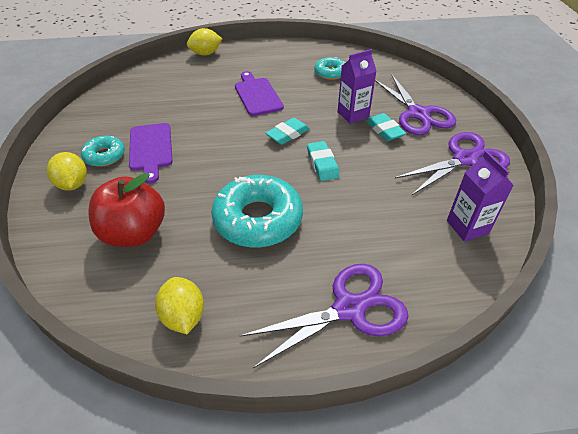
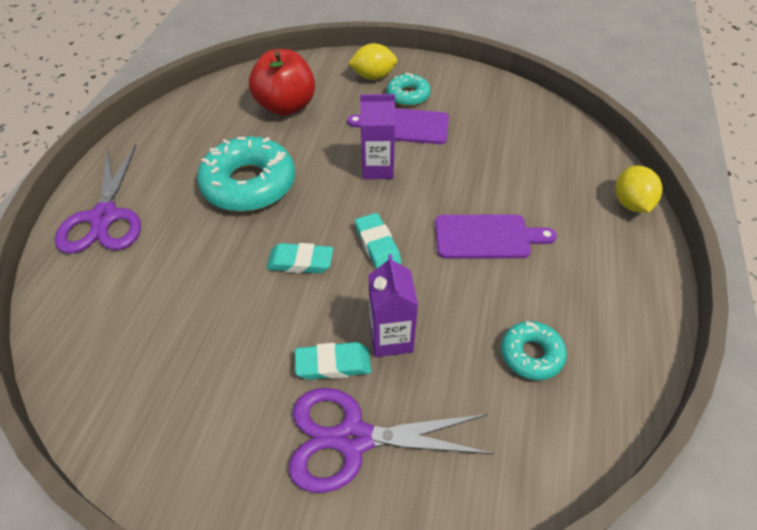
camera: 110 degrees right, 5 degrees up
yellow lemon [155,277,204,334] -> none
purple scissors [394,132,510,195] -> none
purple carton [447,151,514,242] -> purple carton moved to [360,94,395,179]

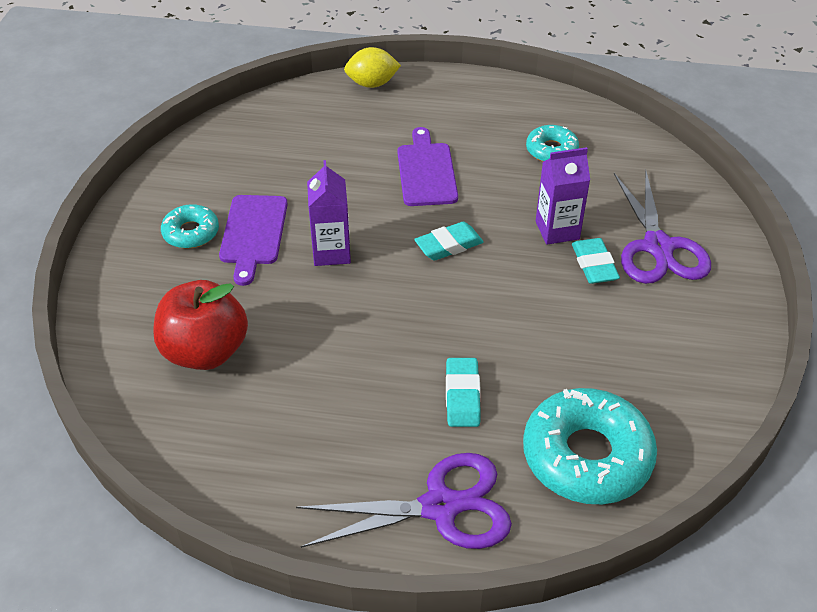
camera: 95 degrees left, 5 degrees down
turquoise donut [197,136,295,212] -> turquoise donut moved to [523,388,657,504]
turquoise eraser [266,243,333,273] -> turquoise eraser moved to [446,358,481,427]
yellow lemon [348,43,397,80] -> none

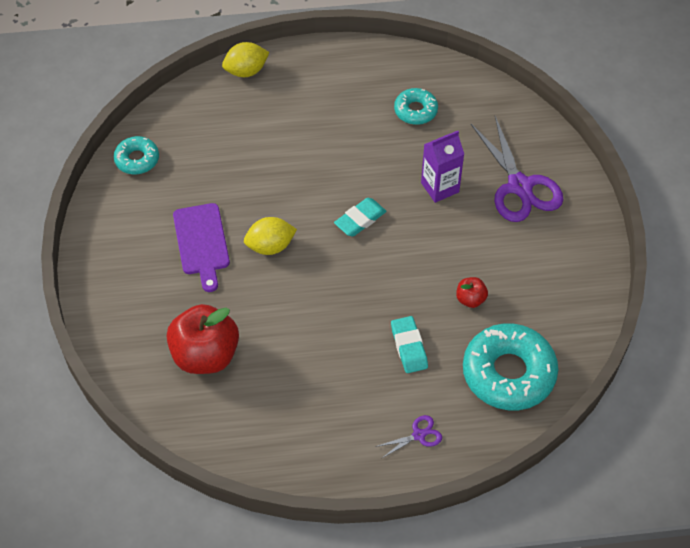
camera: 15 degrees left, 10 degrees up
turquoise donut [161,204,219,249] -> turquoise donut moved to [114,136,159,174]
purple scissors [296,453,512,549] -> purple scissors [375,415,442,459], size x0.45
purple carton [307,160,351,266] -> yellow lemon [244,217,297,255]
purple cutting board [397,127,458,206] -> none
turquoise eraser [572,238,620,284] -> none
none -> red apple [456,277,488,308]

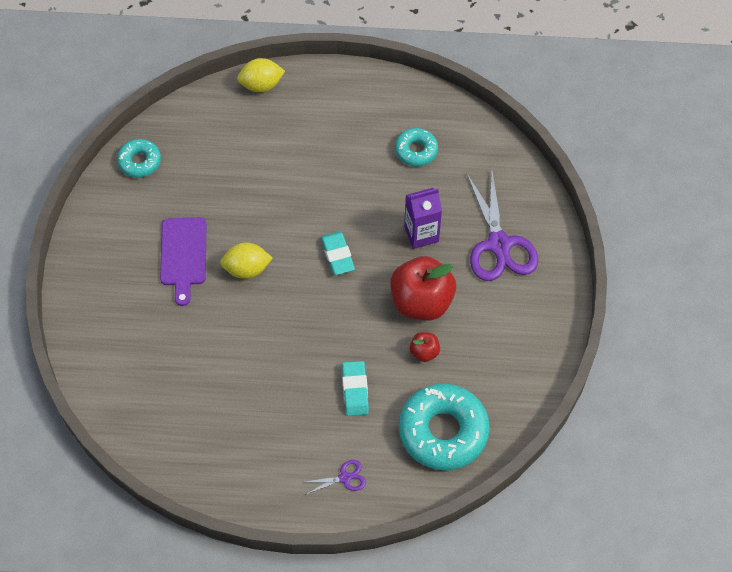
camera: 10 degrees right, 5 degrees up
red apple [167,304,239,374] -> red apple moved to [390,256,456,320]
turquoise eraser [334,198,386,237] -> turquoise eraser turned 75 degrees counterclockwise [321,231,355,275]

